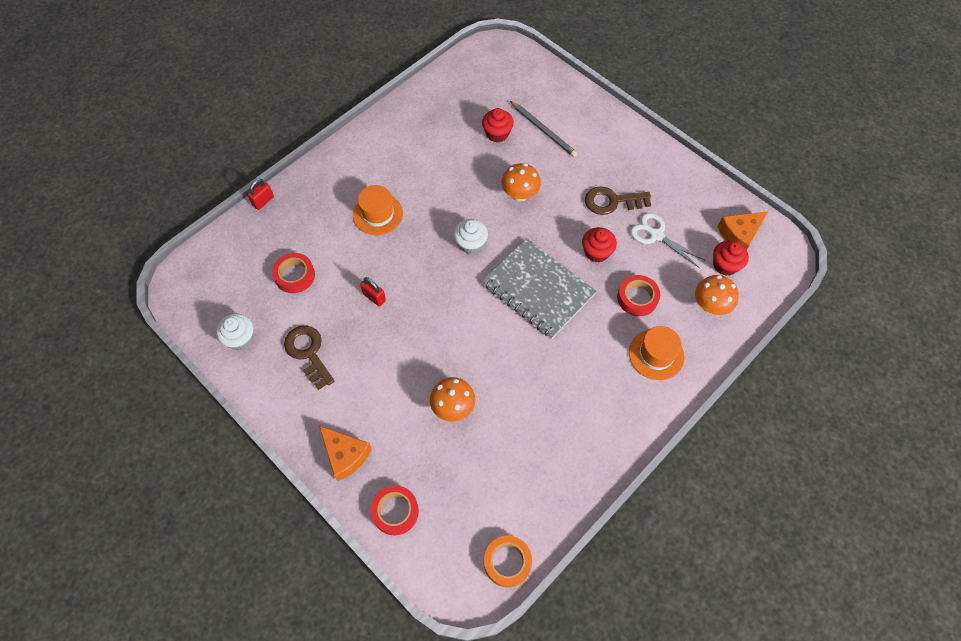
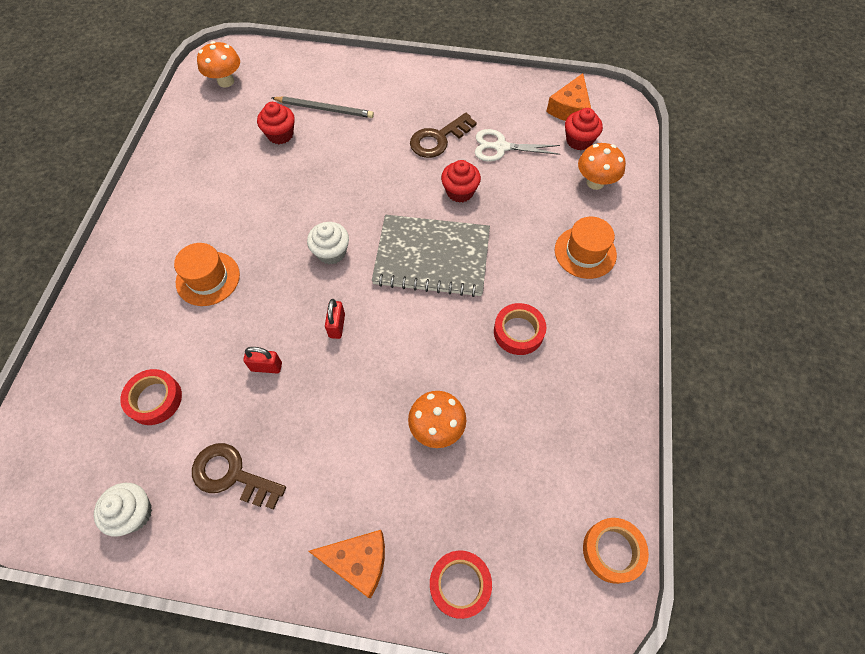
camera: 35 degrees left, 0 degrees up
red padlock [248,179,274,210] -> red padlock moved to [325,299,345,339]
orange mushroom [501,163,541,202] -> orange mushroom moved to [197,41,240,88]
red tape [617,275,660,316] -> red tape moved to [494,303,546,355]

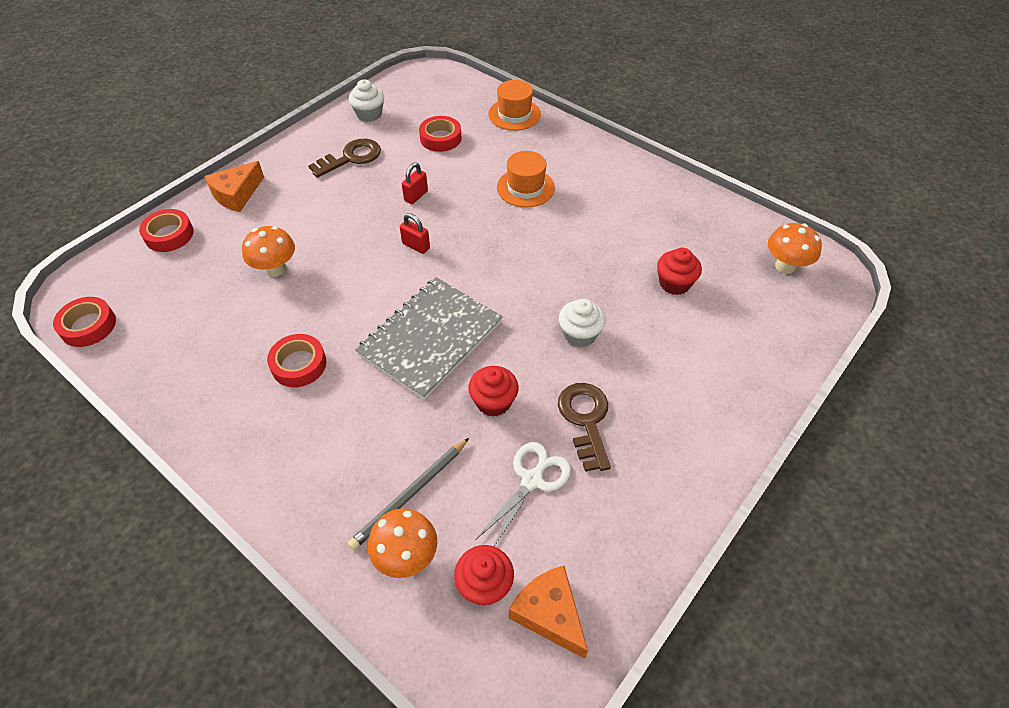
camera: 120 degrees right, 10 degrees down
grey pencil [272,96,374,118] -> grey pencil moved to [348,438,469,550]
white cupcake [307,222,349,265] -> white cupcake moved to [559,299,605,347]
orange hat [555,217,617,279] -> orange hat moved to [488,80,541,131]
orange tape [583,518,649,584] -> red tape [53,297,116,347]

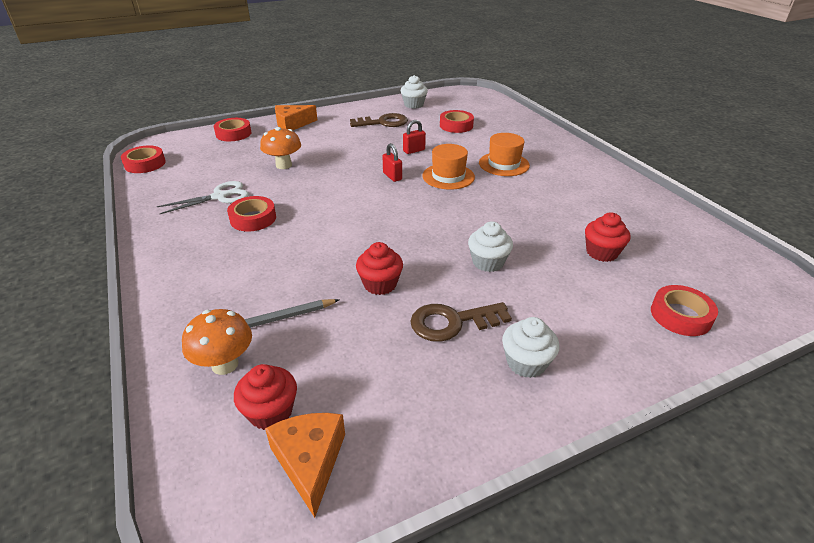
camera: 25 degrees right, 15 degrees down
grey notebook [355,277,503,400] -> none
white scissors [475,442,571,546] -> white scissors moved to [157,181,249,214]
orange hat [488,80,541,131] -> orange hat moved to [422,144,475,190]
brown key [558,383,611,472] -> brown key turned 120 degrees counterclockwise [410,302,512,342]
orange mushroom [768,223,822,274] -> none
none -> white cupcake [502,317,559,378]
none -> red tape [651,285,718,336]

